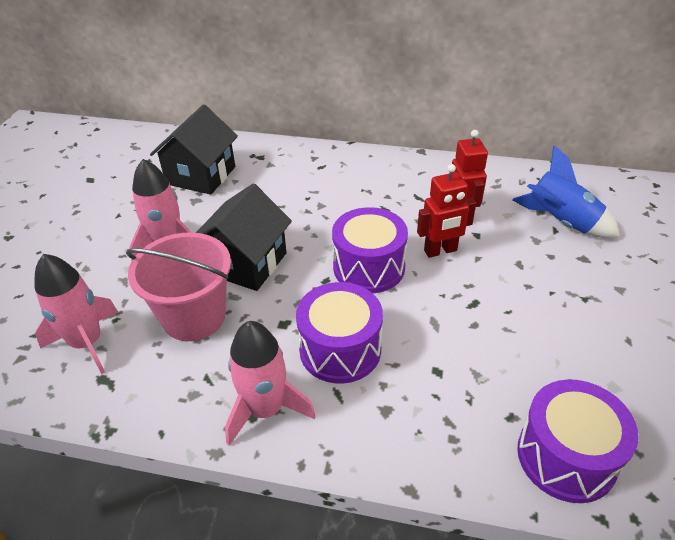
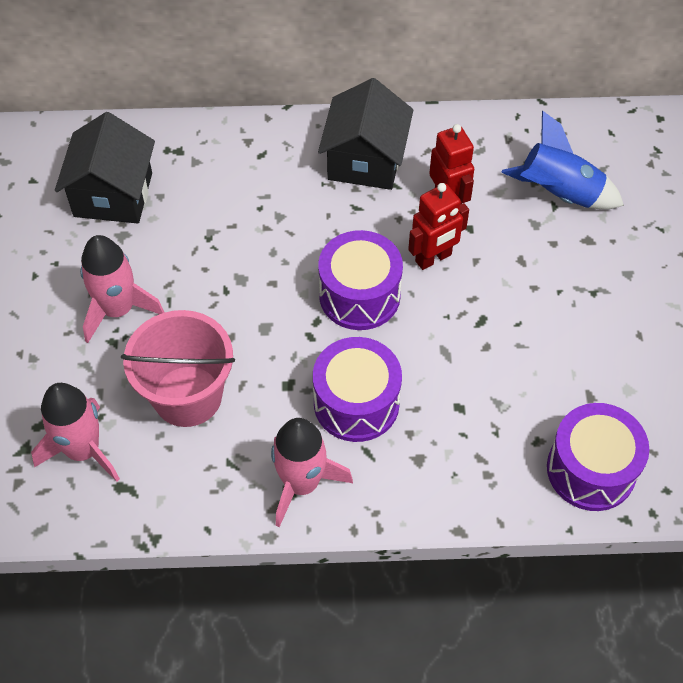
camera: 15 degrees left, 15 degrees up
black house [196,183,292,291] -> black house moved to [318,78,413,190]

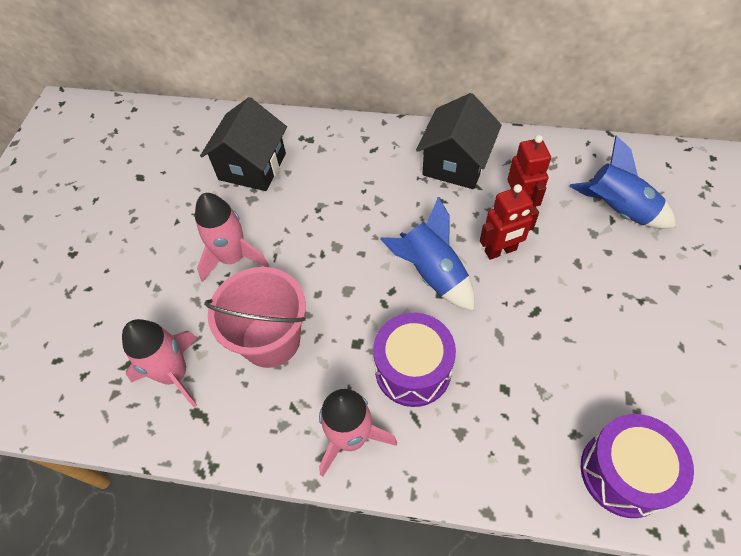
camera: 15 degrees right, 0 degrees up
purple drum [318,230,403,330] -> blue rocket [380,197,475,311]

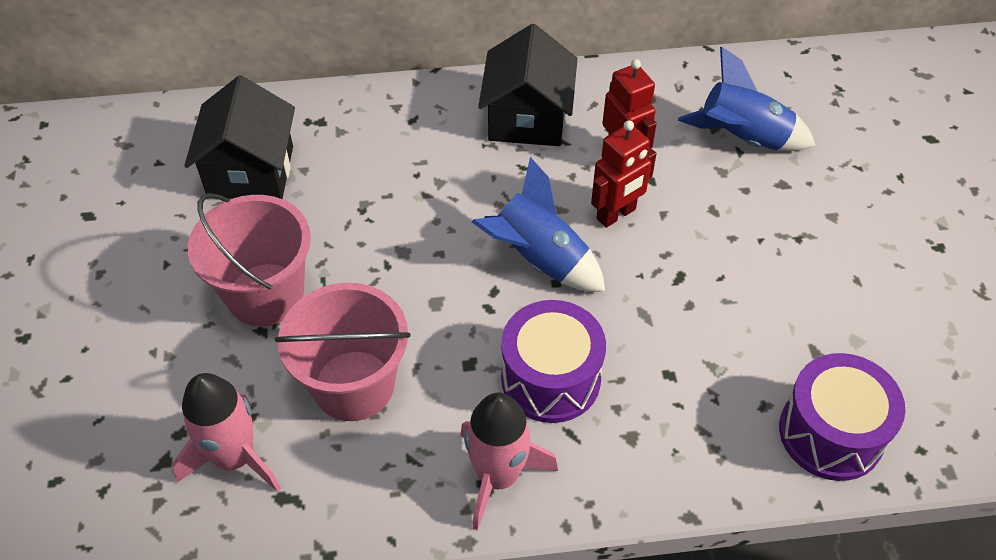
camera: 20 degrees left, 5 degrees down
pink rocket [195,193,269,282] -> pink bucket [188,193,311,326]

